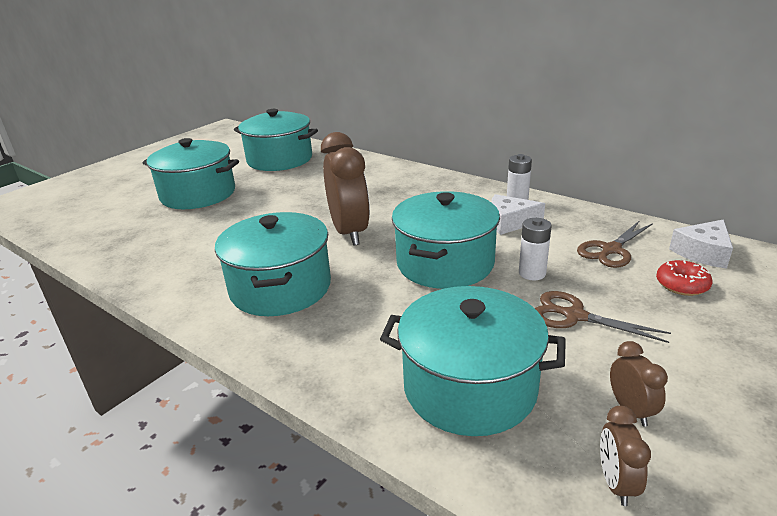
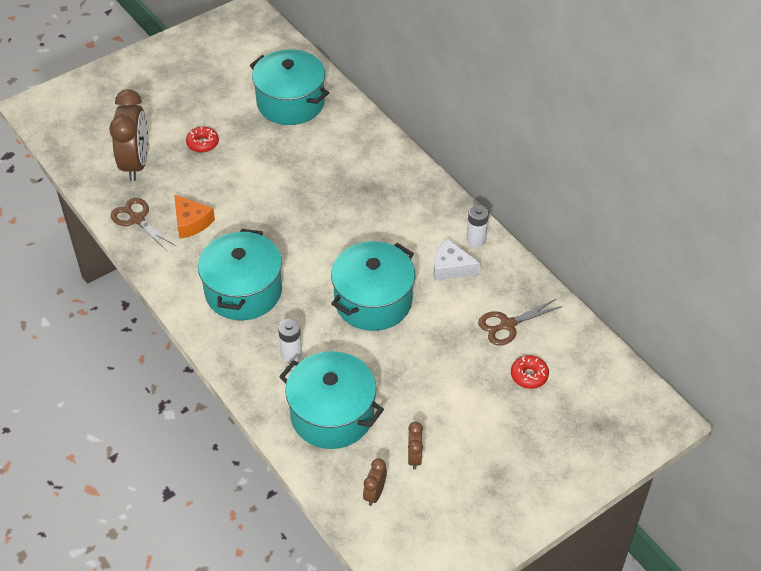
camera: 15 degrees right, 20 degrees up
turquoise pot [143,138,239,209] -> red donut [186,127,219,153]
brown clock [321,132,370,246] -> brown clock moved to [109,89,149,181]
white battery [519,218,552,280] -> white battery moved to [278,319,302,362]
brown scissors [535,291,671,343] -> brown scissors moved to [111,198,177,252]
white cheese [669,219,733,269] -> none
none -> orange cheese [174,195,215,239]

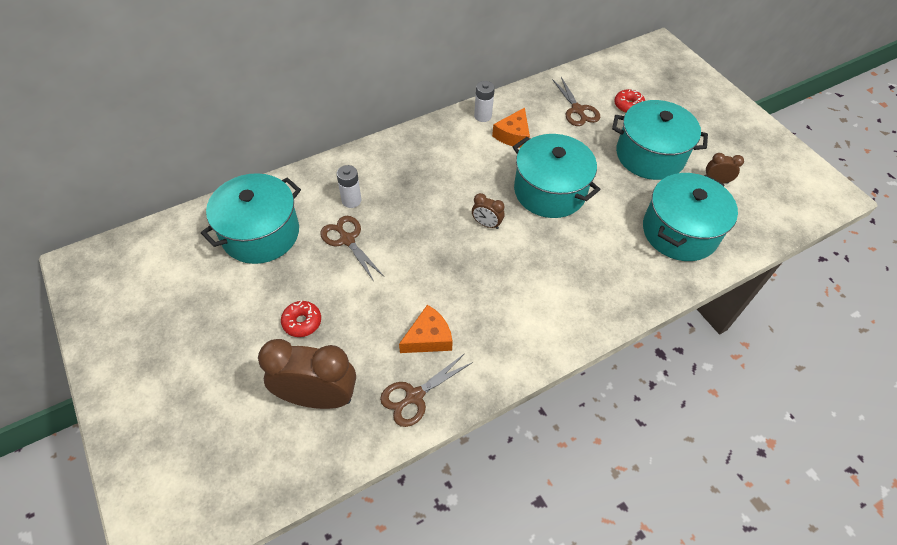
camera: 85 degrees left, 5 degrees up
turquoise pot [198,229,282,321] -> turquoise pot moved to [612,100,708,180]
white battery [278,319,302,362] -> white battery moved to [337,165,361,208]
brown clock [363,459,387,506] -> brown clock moved to [472,193,504,229]
white cheese [434,238,481,281] -> orange cheese [492,108,530,148]
none -> brown scissors [320,216,384,281]

